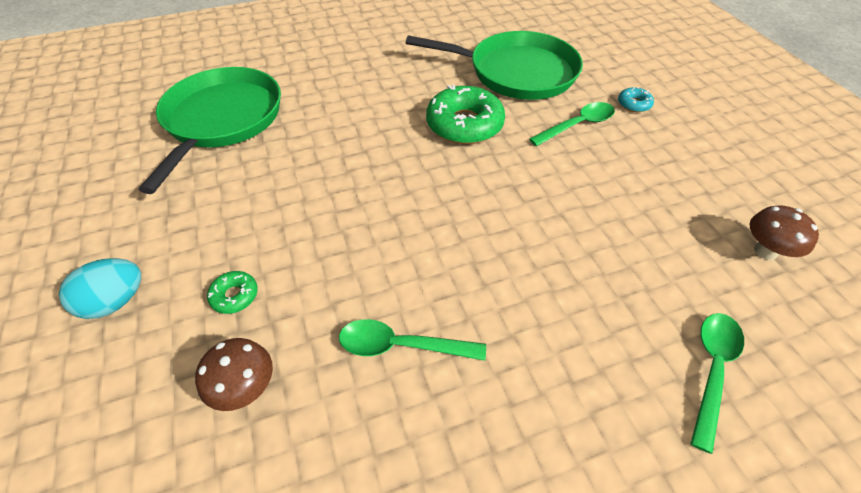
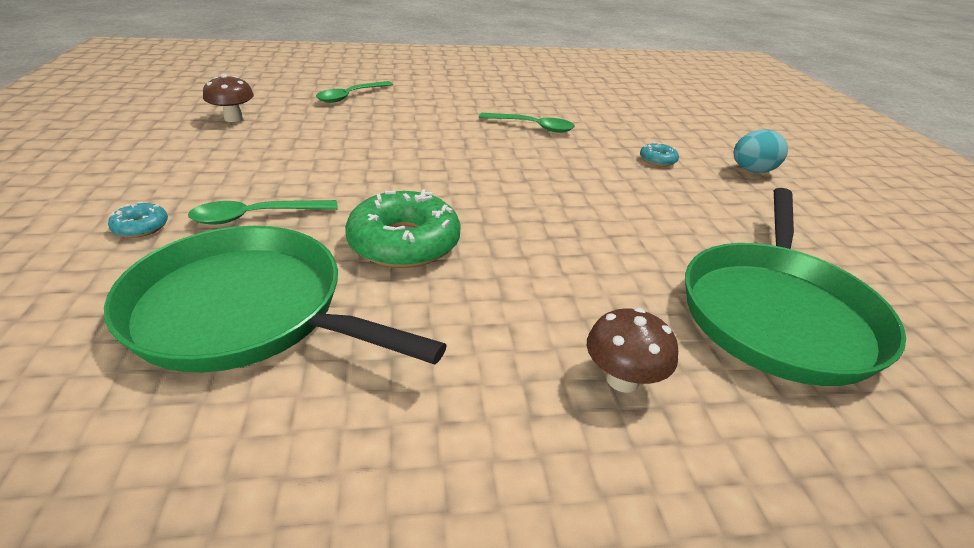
camera: 170 degrees left, 15 degrees down
brown mushroom [195,338,273,411] -> brown mushroom moved to [587,308,678,393]
green donut [207,271,258,314] -> turquoise donut [640,142,679,166]

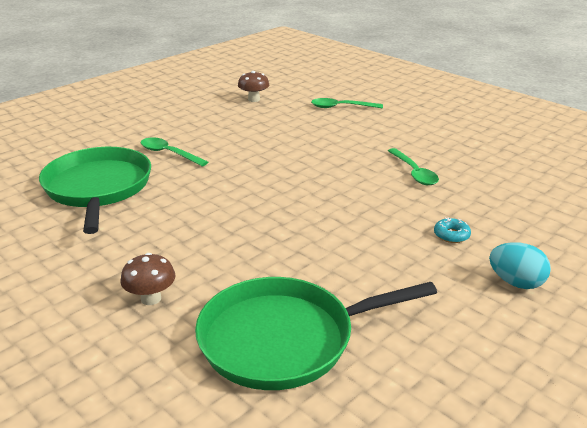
camera: 55 degrees right, 5 degrees down
turquoise donut [108,202,168,238] -> none
green donut [345,189,461,268] -> none

